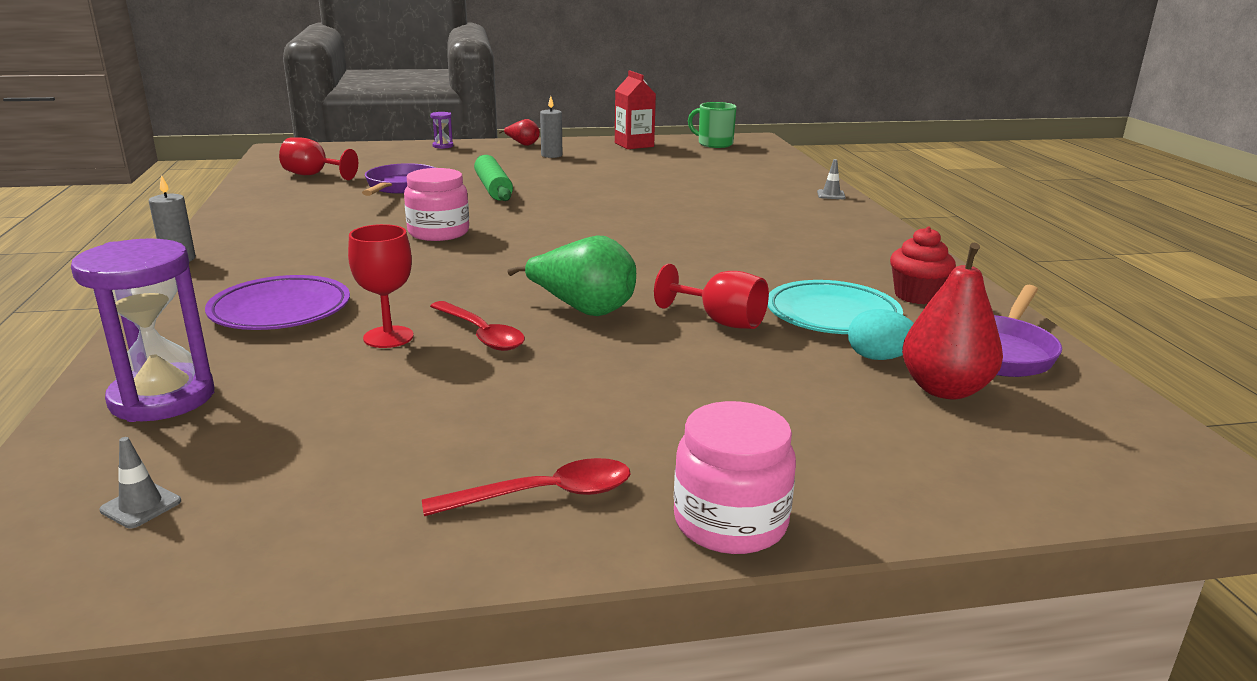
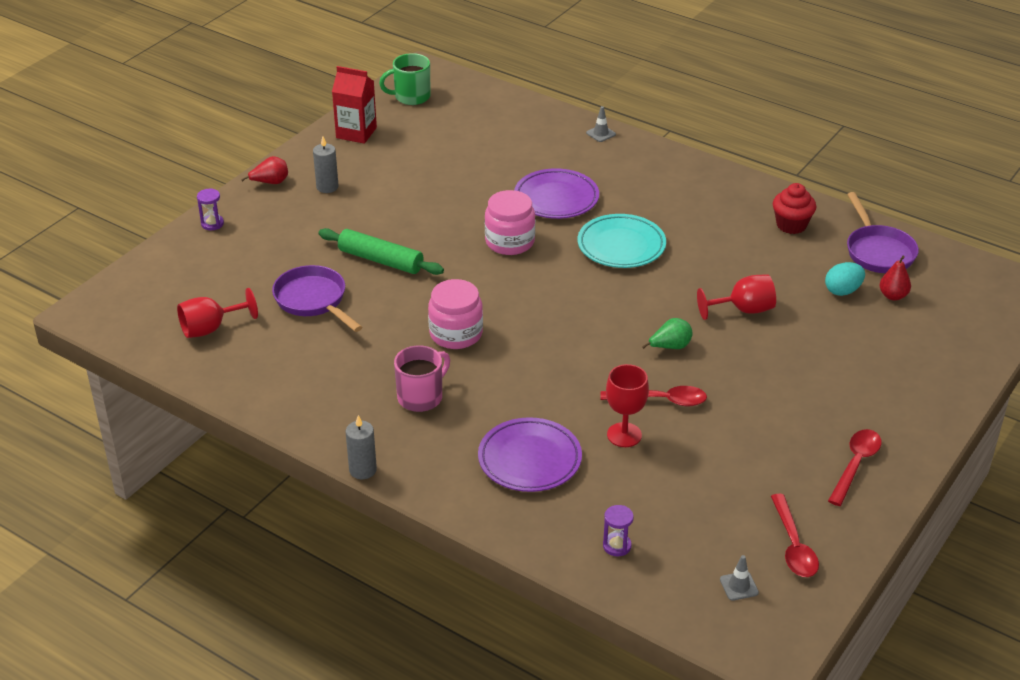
camera: 45 degrees left, 15 degrees up
purple hourglass [71,238,215,422] -> purple hourglass [603,505,634,556], size x0.45
green pear [507,235,636,316] -> green pear [642,318,693,349], size x0.56
pink jar [674,401,796,554] -> pink jar moved to [485,190,535,255]
turquoise plate [767,280,903,334] -> turquoise plate moved to [578,214,666,268]
red pear [902,243,1003,399] -> red pear [880,256,911,301], size x0.56
none -> pink mug [394,345,450,412]
none -> purple plate [514,168,599,219]
none -> red spoon [771,494,819,577]

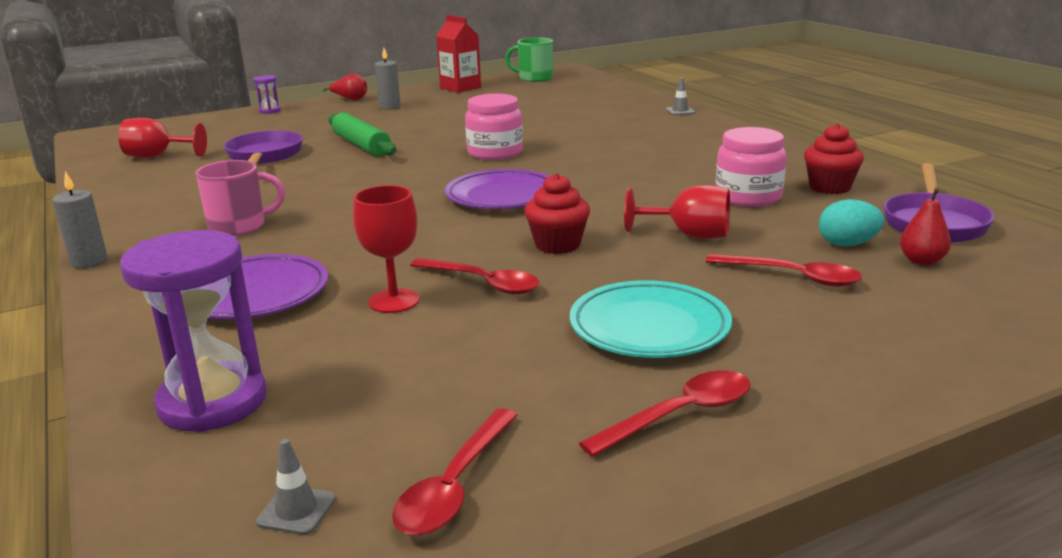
camera: 30 degrees right, 15 degrees down
pink jar [428,279,483,349] -> pink jar moved to [716,127,787,207]
purple plate [514,168,599,219] -> purple plate moved to [445,169,550,209]
turquoise plate [578,214,666,268] -> turquoise plate moved to [570,280,732,358]
purple hourglass [603,505,634,556] -> purple hourglass [120,230,267,433], size x2.25
green pear [642,318,693,349] -> red cupcake [524,173,590,254]
none -> red spoon [705,254,862,287]

